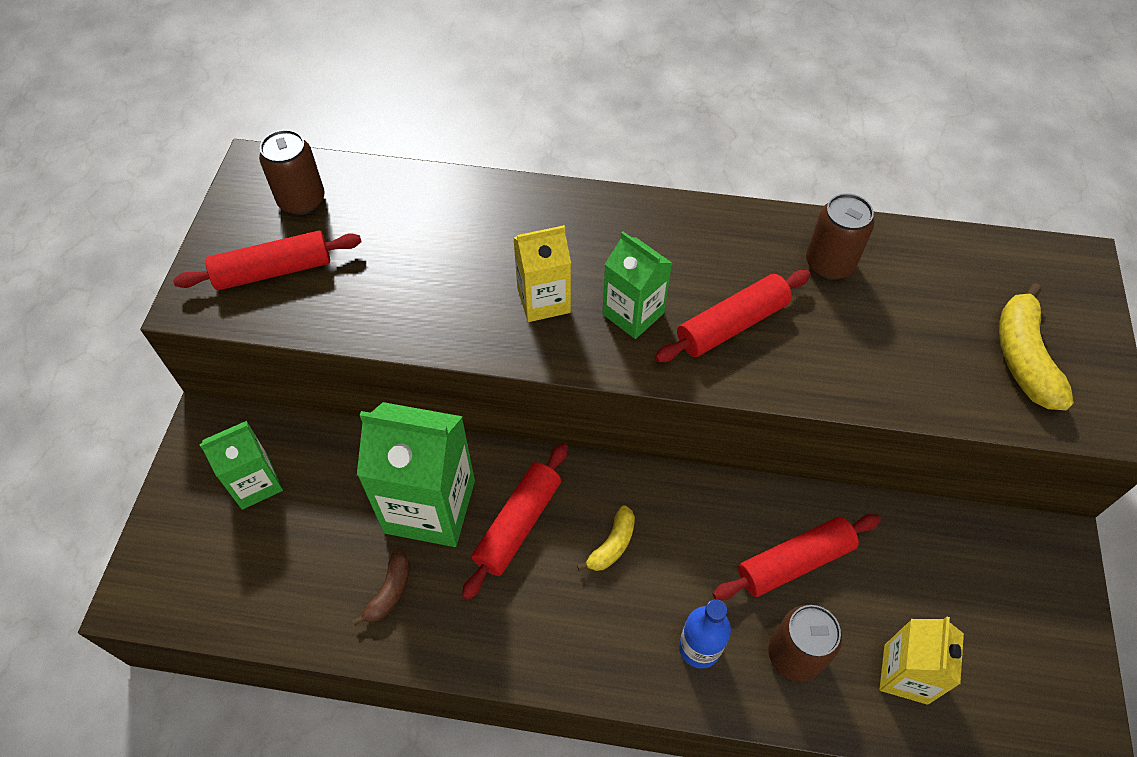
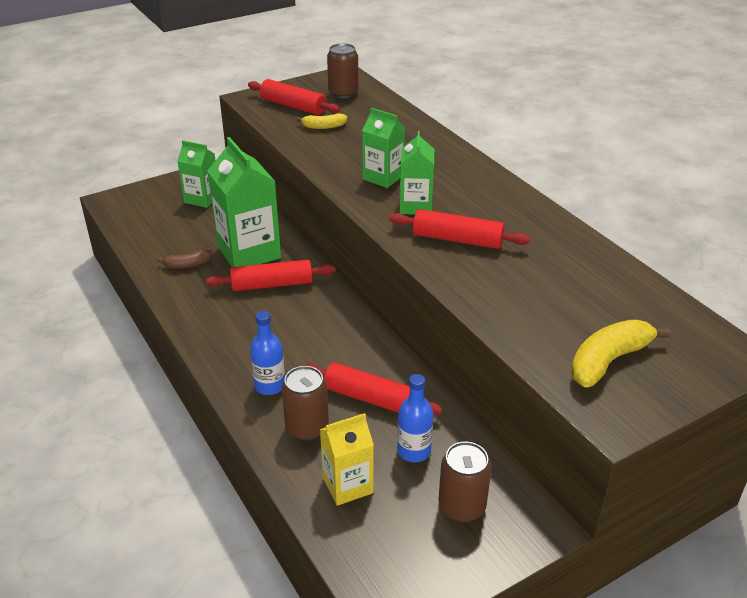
camera: 50 degrees right, 20 degrees down
yellow carton [513,225,571,322] -> green carton [362,108,405,188]
yellow banana [577,505,635,571] -> yellow banana moved to [296,113,347,129]
brown can [806,193,874,280] -> brown can moved to [439,442,491,522]
none -> blue bottle [397,374,433,462]

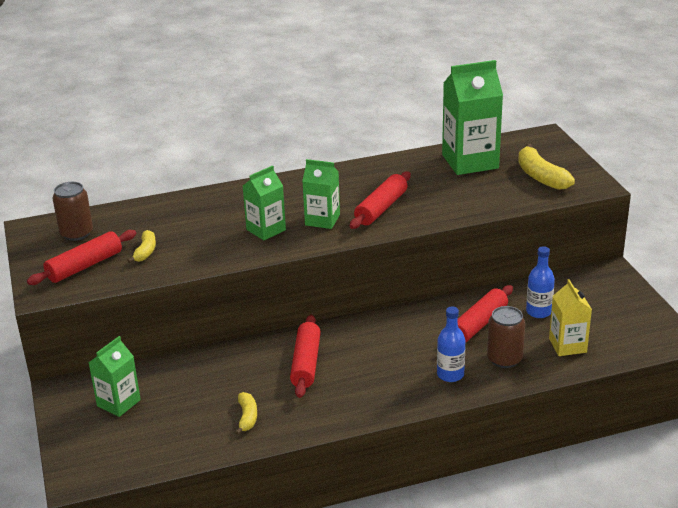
camera: 75 degrees left, 5 degrees down
brown banana [157,249,212,269] -> yellow banana [235,392,257,435]
green carton [207,137,281,267] -> green carton moved to [442,60,503,175]
brown can [439,442,491,522] -> none

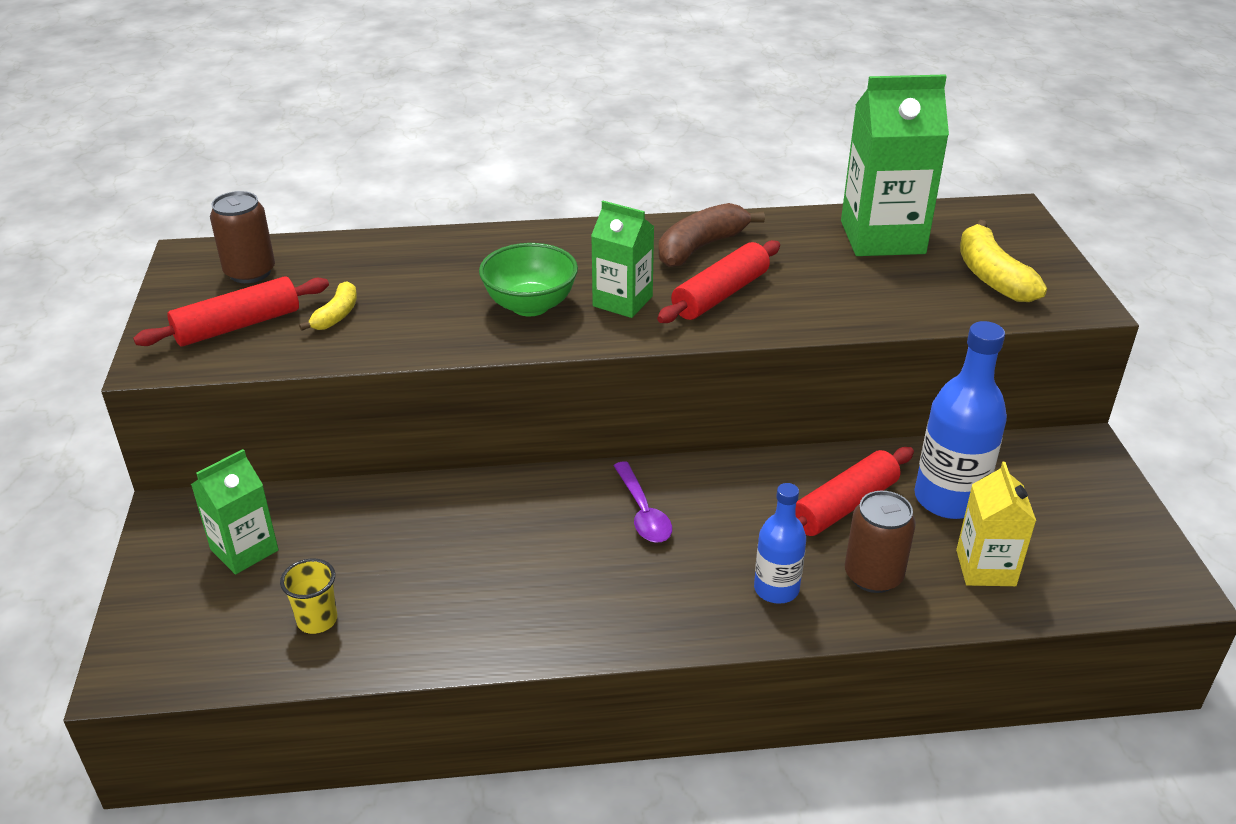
camera: 10 degrees right, 5 degrees up
yellow banana [235,392,257,435] -> none
green carton [243,165,286,240] -> green bowl [479,243,578,316]
red rolling pin [290,315,321,398] -> none
blue bottle [526,246,555,318] -> blue bottle [914,321,1007,519], size x1.66
none -> yellow cup [280,558,337,634]
none -> purple spoon [613,461,672,543]
none -> brown banana [658,203,765,267]

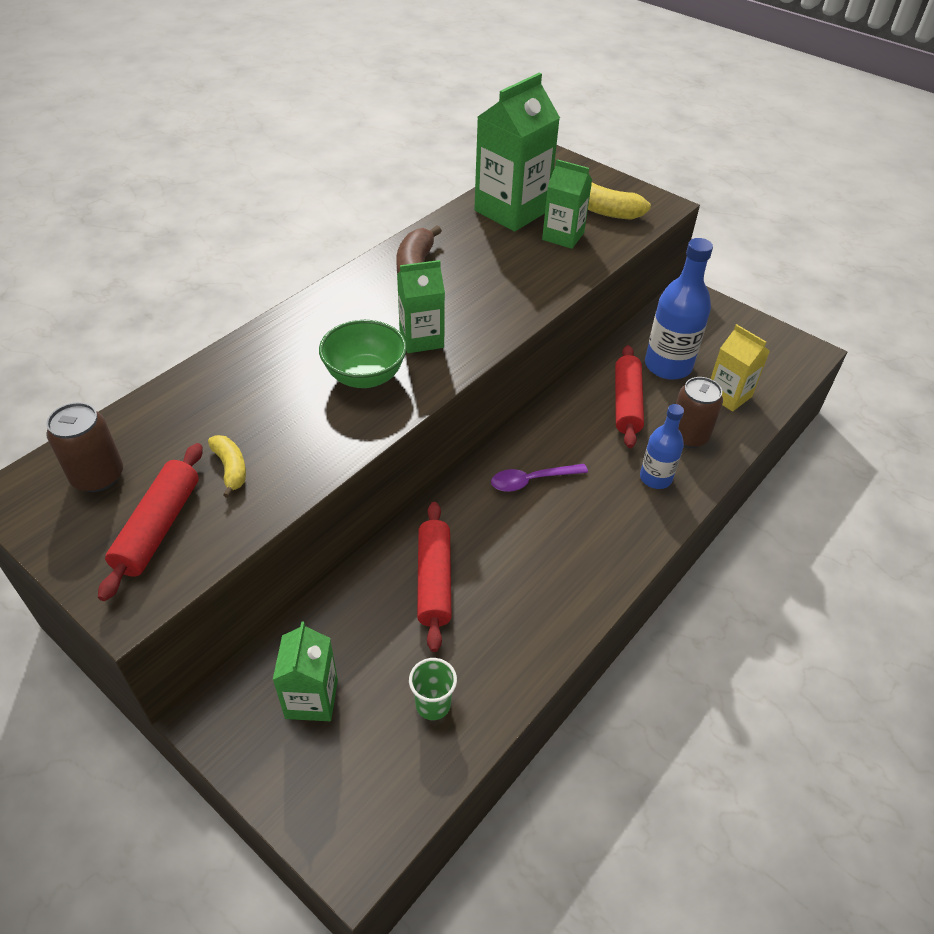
camera: 45 degrees left, 10 degrees up
yellow cup [280,558,337,634] -> green cup [409,658,457,720]
purple spoon [613,461,672,543] -> purple spoon turned 135 degrees clockwise [491,464,588,492]
red rolling pin [657,240,780,323] -> red rolling pin moved to [417,502,452,652]
none -> green carton [542,159,592,249]

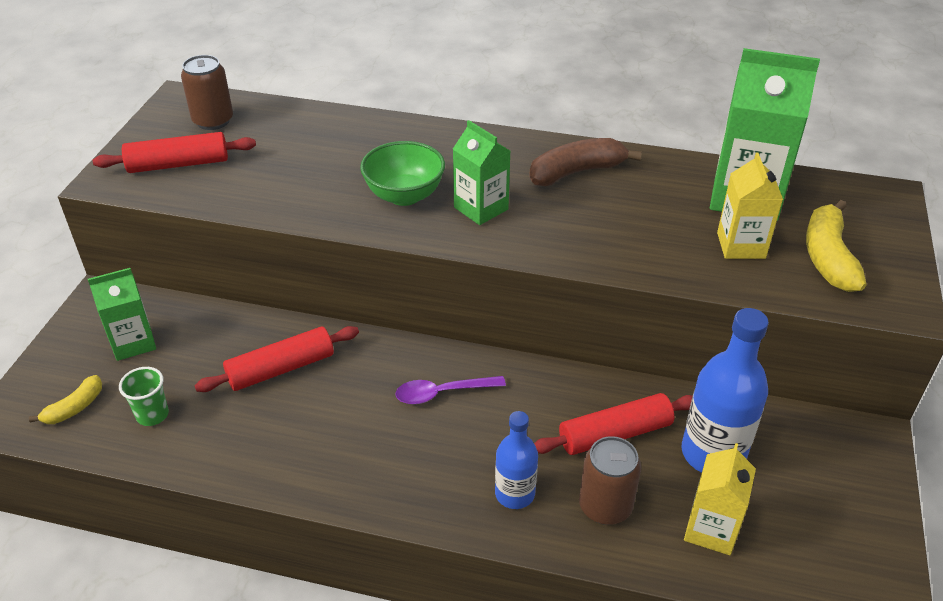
camera: 65 degrees right, 5 degrees down
yellow banana [208,435,246,498] -> yellow banana moved to [29,375,102,424]
purple spoon [491,464,588,492] -> purple spoon turned 60 degrees counterclockwise [395,376,506,404]
green carton [542,159,592,249] -> yellow carton [717,152,783,259]

